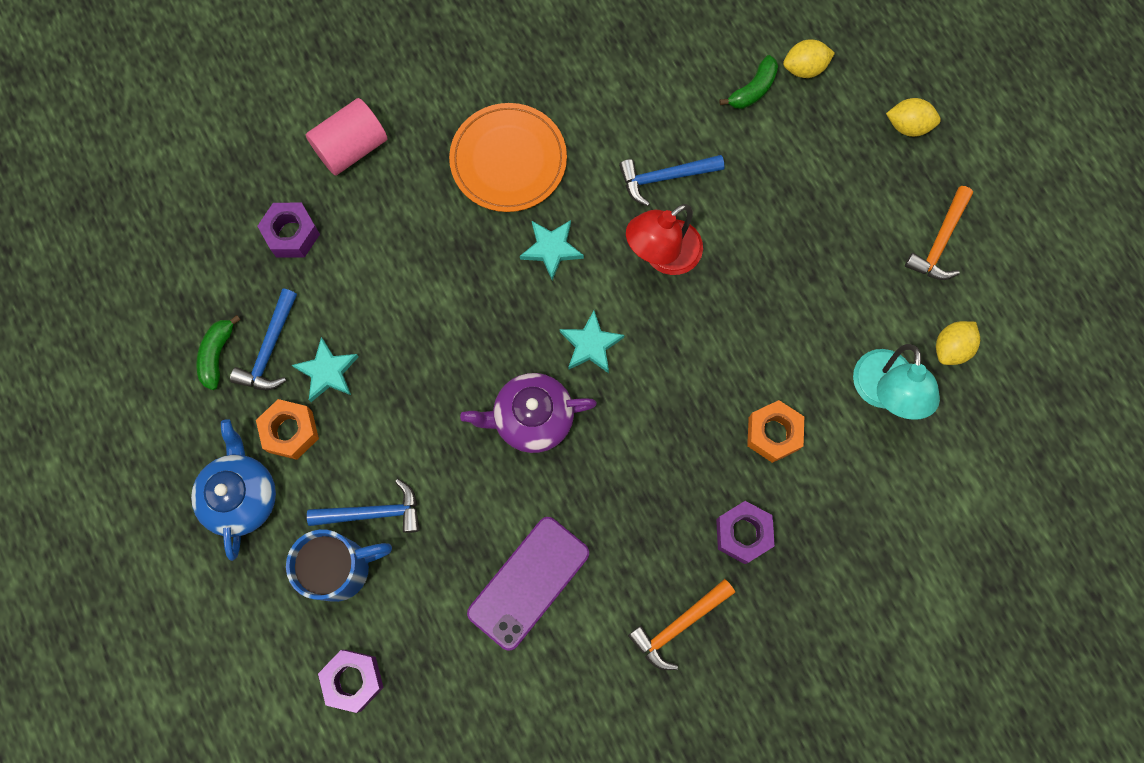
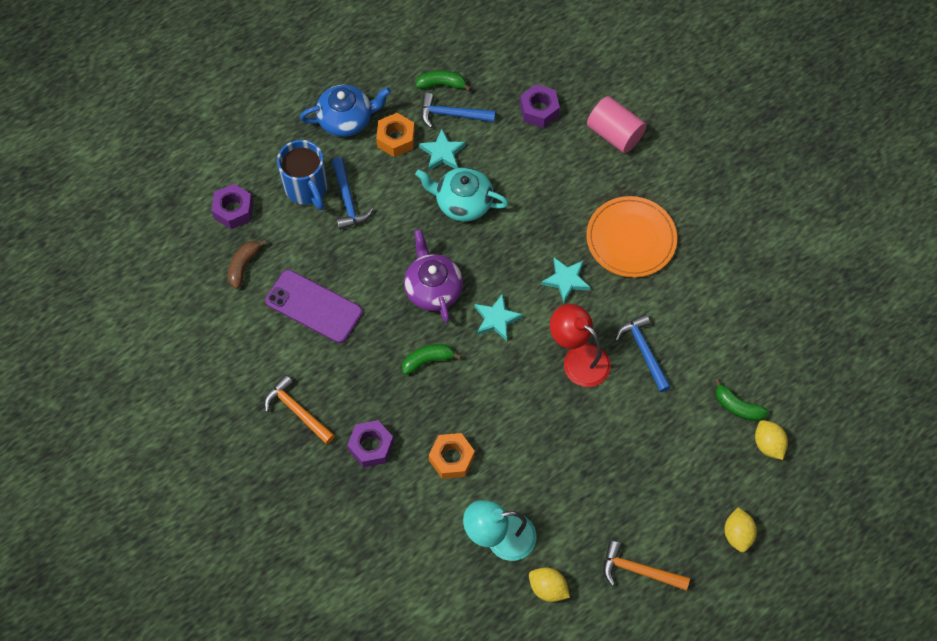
camera: 80 degrees right, 10 degrees down
none -> brown banana [228,240,267,289]
none -> green banana [402,344,461,375]
none -> turquoise teapot [415,167,509,222]

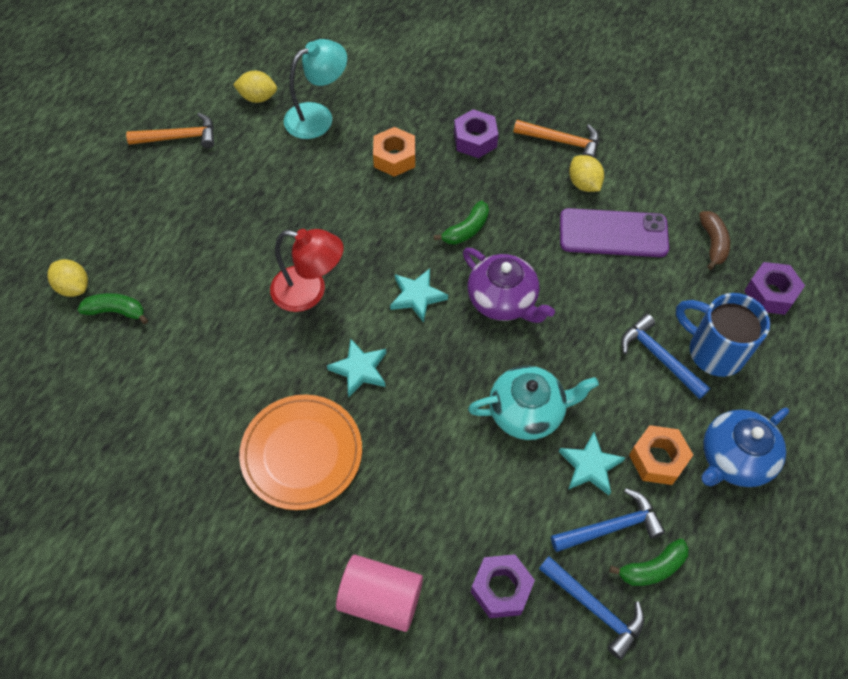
camera: 155 degrees right, 5 degrees down
blue hammer [615,314,671,392] -> blue hammer moved to [539,556,644,660]
yellow lemon [724,507,757,552] -> yellow lemon moved to [569,155,604,192]

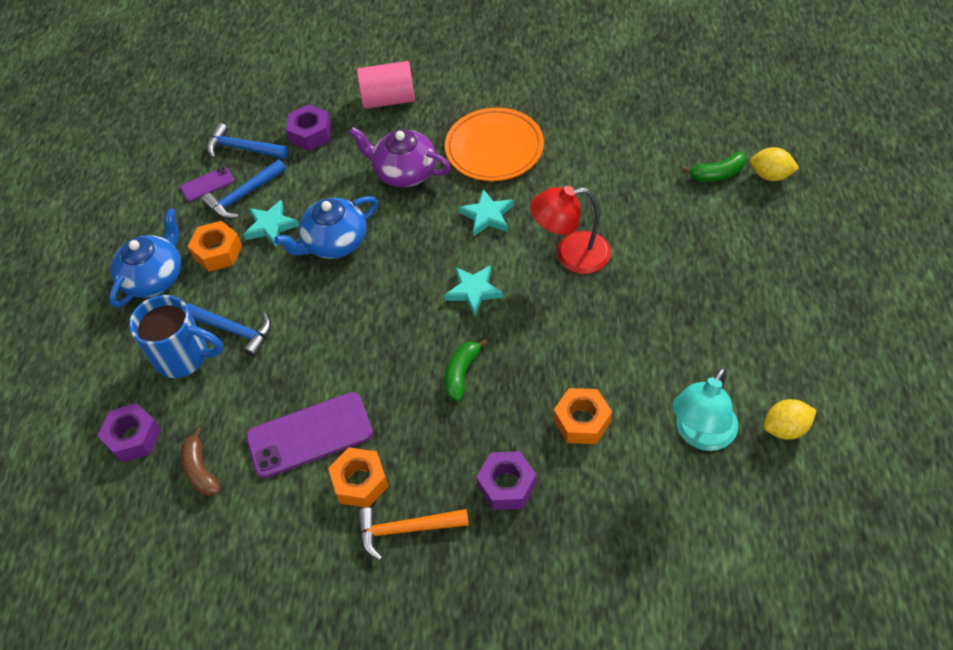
camera: 160 degrees right, 5 degrees down
orange hammer [126,113,214,148] -> none
purple teapot [463,248,555,323] -> purple teapot moved to [349,127,451,187]
turquoise teapot [468,366,599,440] -> blue teapot [274,196,378,259]
yellow lemon [569,155,604,192] -> orange nut [328,447,389,507]
green banana [609,539,689,586] -> purple phone [180,167,234,202]

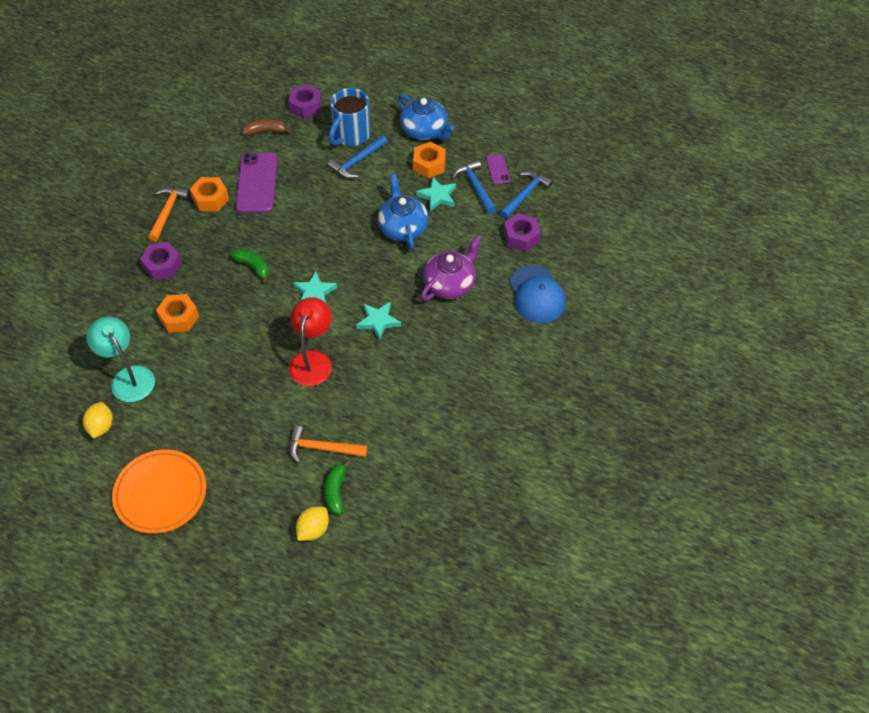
camera: 105 degrees right, 0 degrees up
pink cylinder [357,61,415,109] -> blue cap [509,265,566,323]
orange plate [445,108,544,181] -> orange plate moved to [112,450,206,534]
none -> orange hammer [289,426,367,463]

